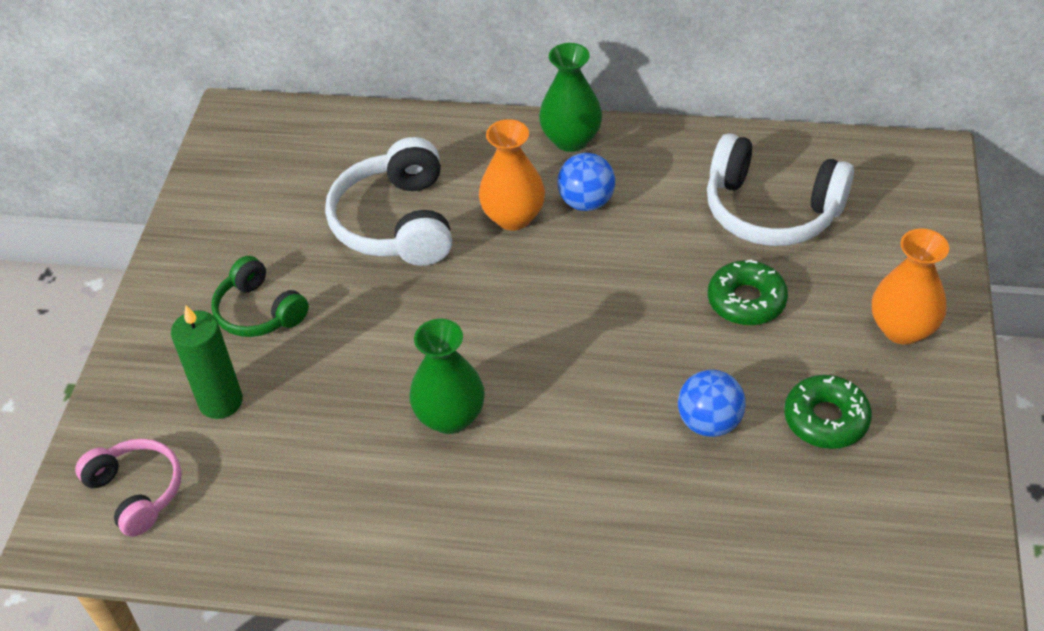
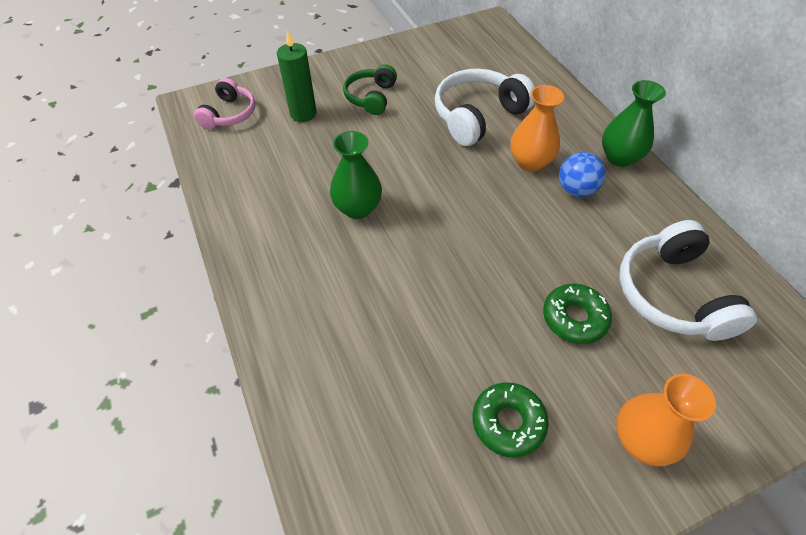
camera: 55 degrees right, 5 degrees up
blue ball [678,370,746,437] -> none

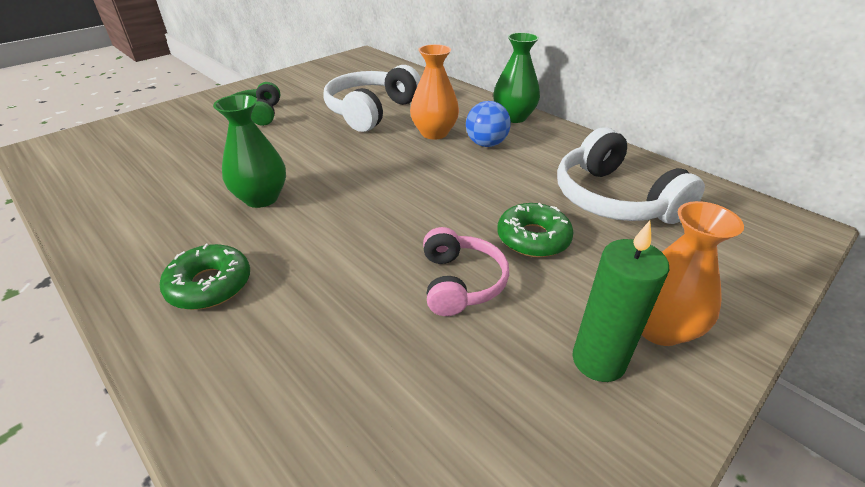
camera: 20 degrees left, 15 degrees down
pink headphones [194,78,255,129] -> pink headphones moved to [423,227,509,316]
green candle [277,30,317,122] -> green candle moved to [572,221,669,382]
green donut [473,382,549,458] -> green donut moved to [160,244,250,310]

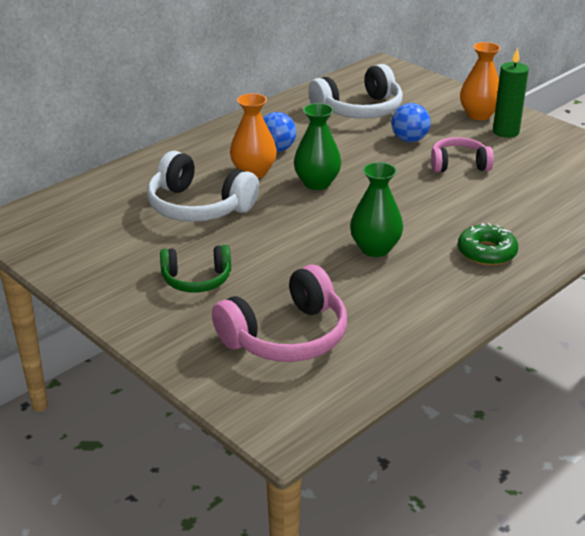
camera: 90 degrees left, 5 degrees down
green vase [493,32,540,123] -> green vase moved to [294,103,341,190]
green donut [497,203,574,257] -> blue ball [391,103,431,142]
none -> pink headphones [212,264,347,362]

